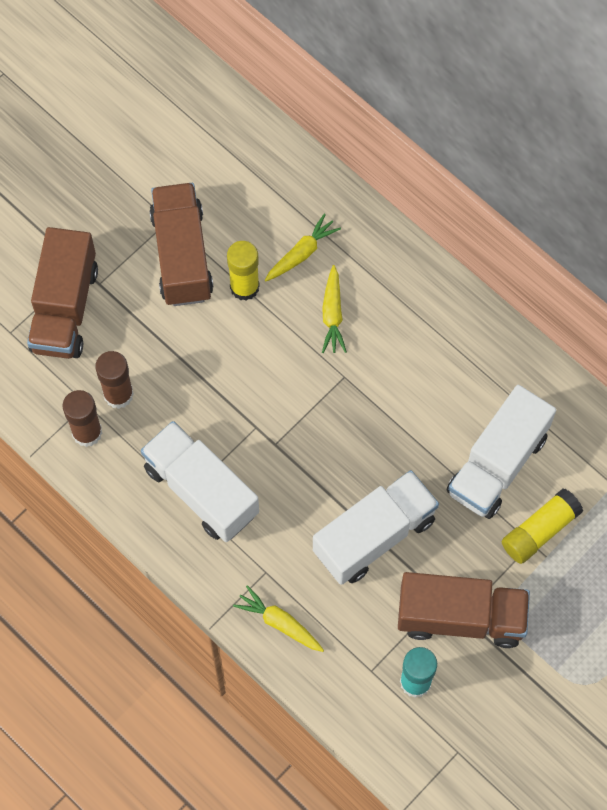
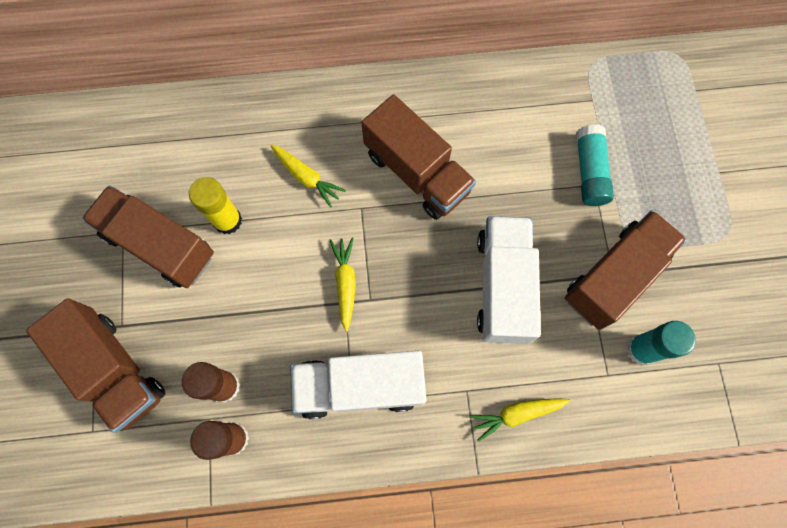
camera: 50 degrees left, 5 degrees up
yellow carrot [265,213,341,281] -> yellow carrot moved to [330,237,356,332]
white truck [447,385,556,519] -> none
yellow glue stick [502,489,583,564] -> turquoise glue stick [576,124,614,206]
none -> brown truck [361,94,476,220]

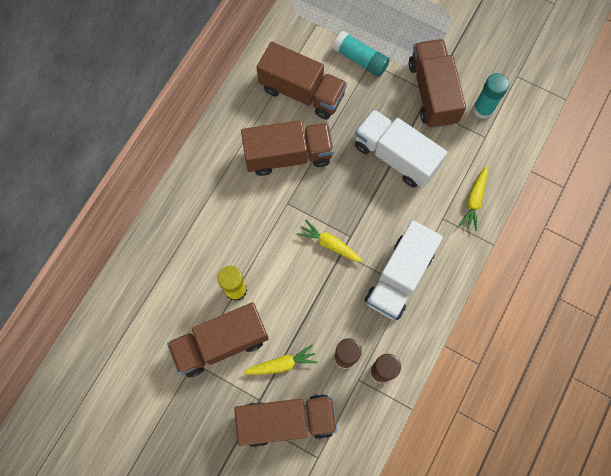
camera: 55 degrees left, 0 degrees up
yellow carrot [270,144,346,208] -> yellow carrot moved to [243,345,317,375]
none -> brown truck [256,42,347,120]

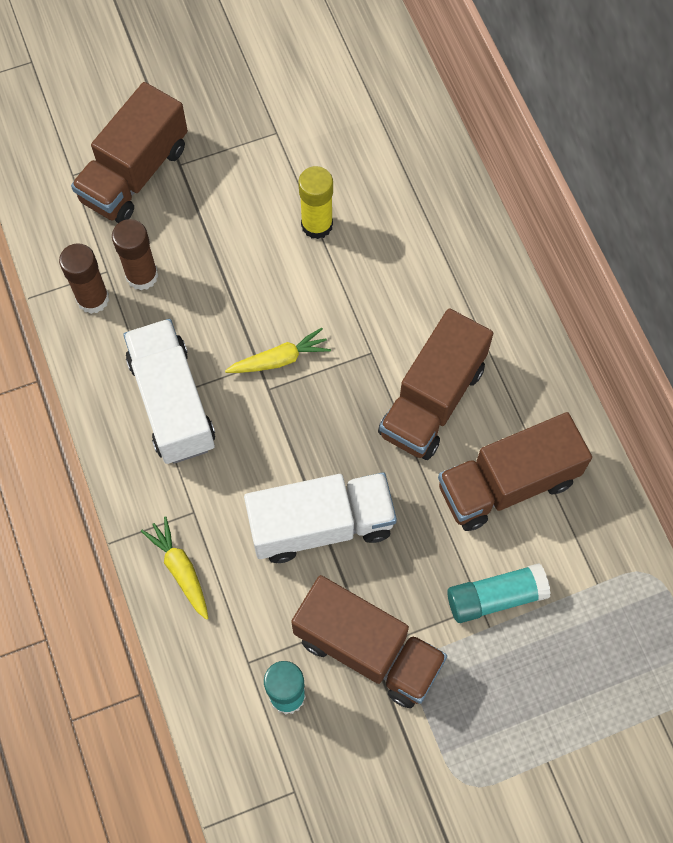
camera: 130 degrees right, 5 degrees down
brown truck [167,302,269,377] -> none
yellow carrot [243,345,317,375] -> none

